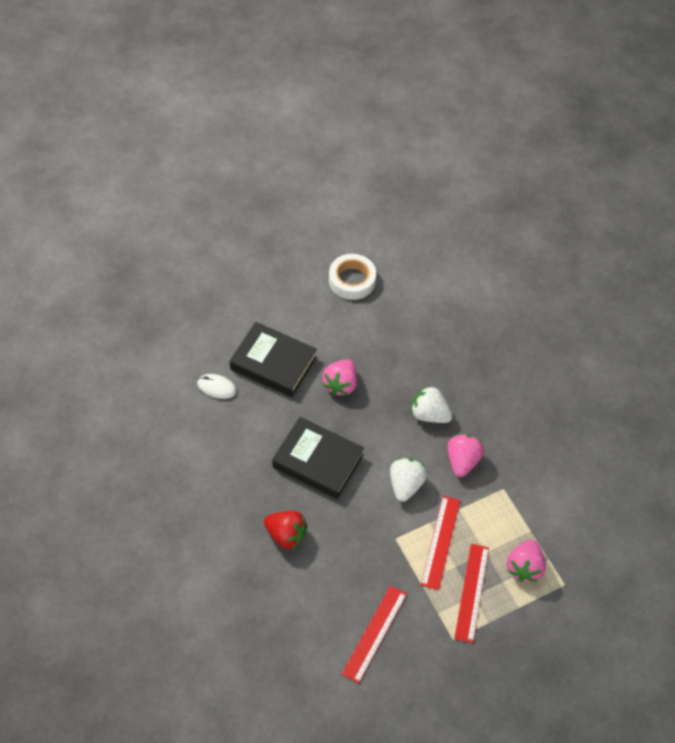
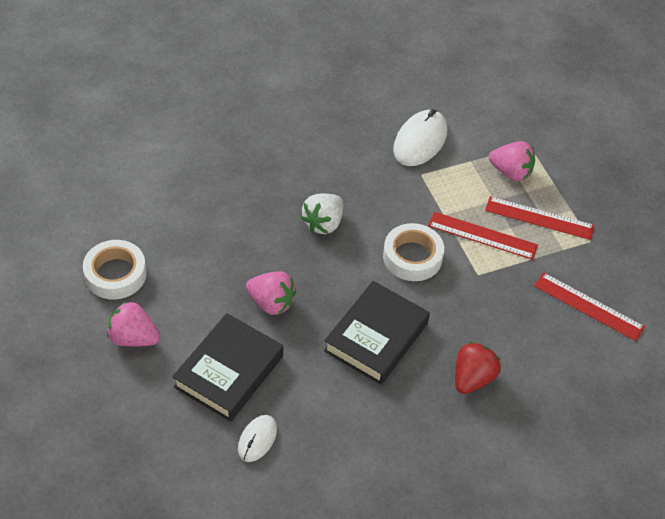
camera: 85 degrees left, 5 degrees down
white strawberry [390,458,427,502] -> white tape [383,223,444,281]
pink strawberry [447,434,484,477] -> pink strawberry moved to [107,301,160,347]
none -> white mouse [393,109,447,166]

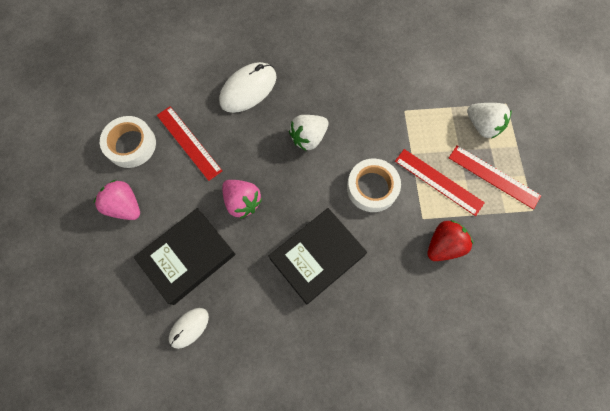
camera: 20 degrees right, 20 degrees up
white mouse [393,109,447,166] -> white mouse moved to [219,62,277,113]
red strawberry [455,342,501,394] -> red strawberry moved to [427,220,473,261]
pink strawberry [489,141,535,181] -> white strawberry [467,103,512,139]
red ruler [534,272,645,341] -> red ruler moved to [157,106,222,181]

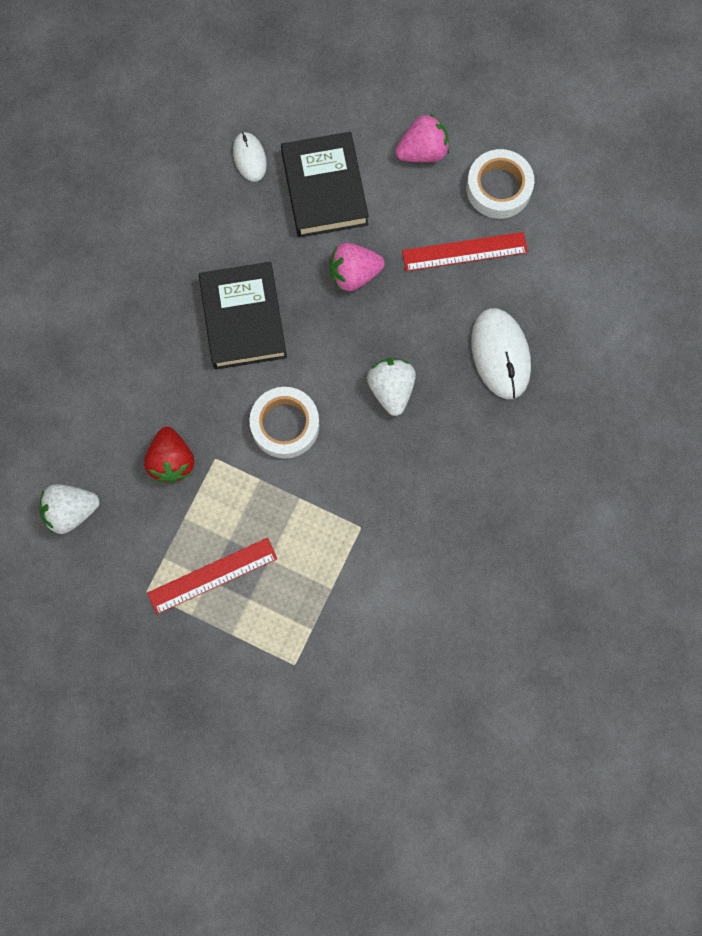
camera: 120 degrees right, 5 degrees up
red ruler [395,149,485,216] -> none
white strawberry [467,103,512,139] -> white strawberry moved to [40,484,99,534]

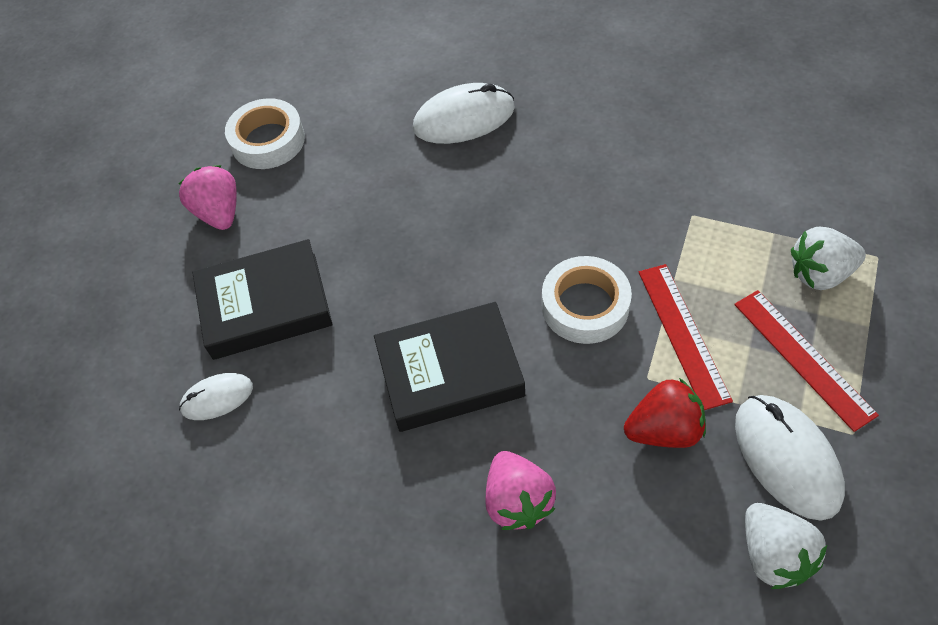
camera: 90 degrees left, 20 degrees down
pink strawberry [330,243,385,291] -> pink strawberry moved to [486,451,556,530]
white strawberry [367,358,416,416] -> white strawberry moved to [791,227,866,290]
red ruler [402,232,528,271] -> red ruler moved to [639,264,733,410]
none -> white mouse [735,395,845,521]

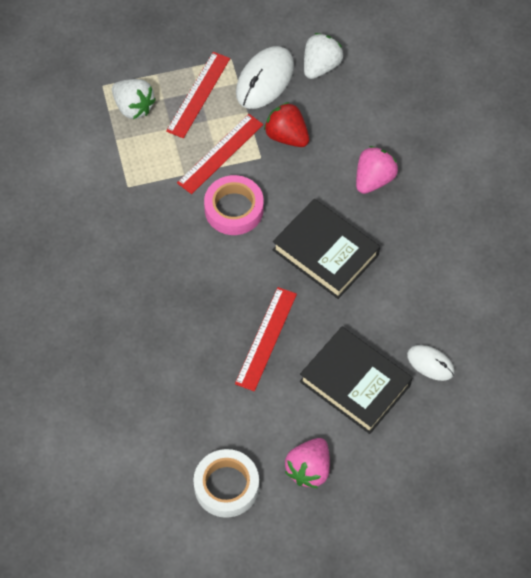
camera: 130 degrees left, 5 degrees up
white mouse [413,83,515,144] -> none
white tape [542,256,632,344] -> pink tape [204,175,264,235]
none -> red ruler [235,287,297,391]

